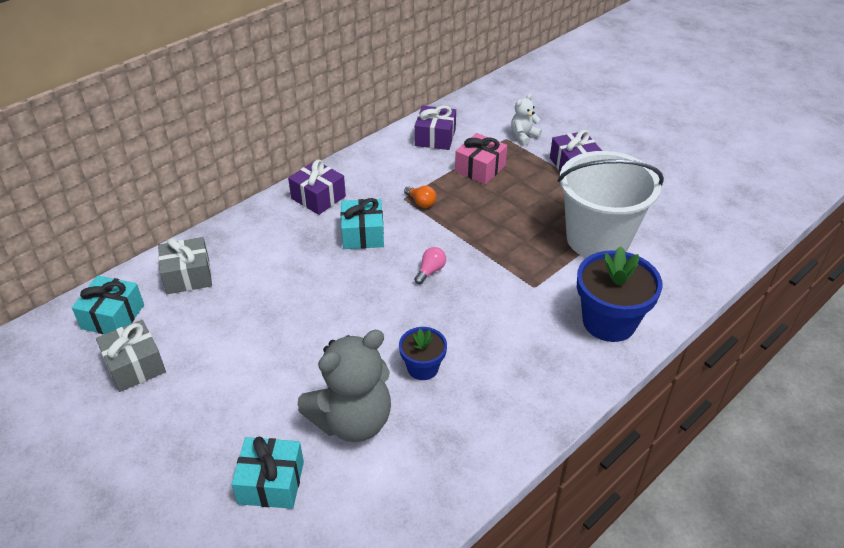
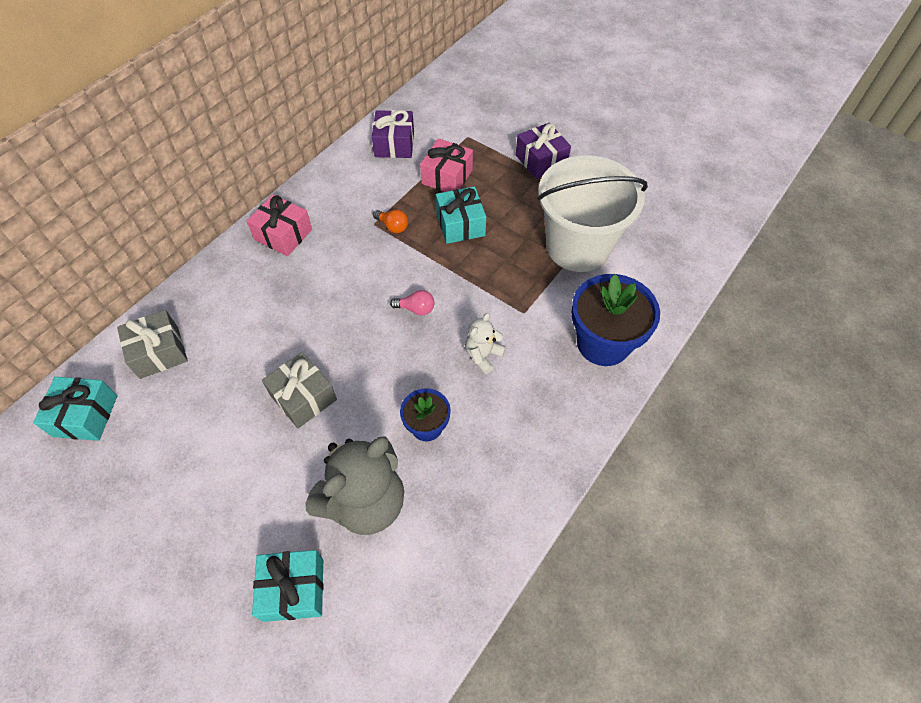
camera: 10 degrees left, 15 degrees up
grey gift [96,320,166,392] -> grey gift moved to [262,352,337,428]
purple gift [288,160,346,215] -> pink gift [247,195,312,256]
turquoise gift [341,198,384,249] -> turquoise gift moved to [436,186,486,244]
pink light bulb [414,247,446,284] -> pink light bulb turned 75 degrees clockwise [390,290,434,315]
white teddy bear [511,93,542,145] -> white teddy bear moved to [465,313,506,374]

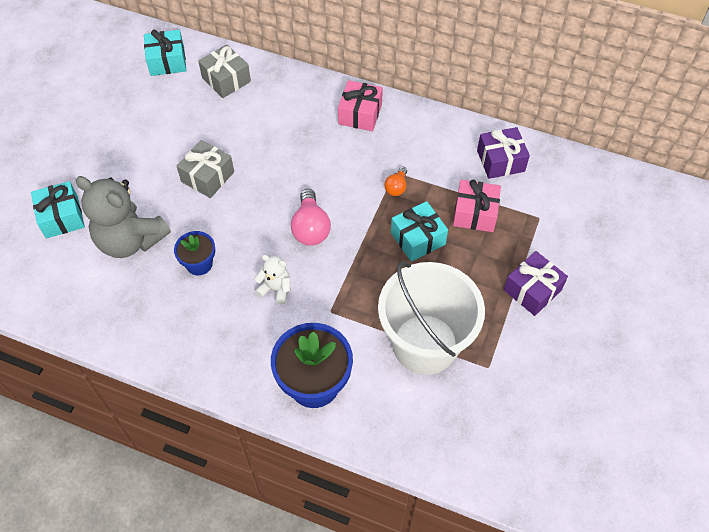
camera: 75 degrees right, 0 degrees up
pink light bulb [390,290,434,315] -> pink light bulb [291,189,331,246], size x1.75

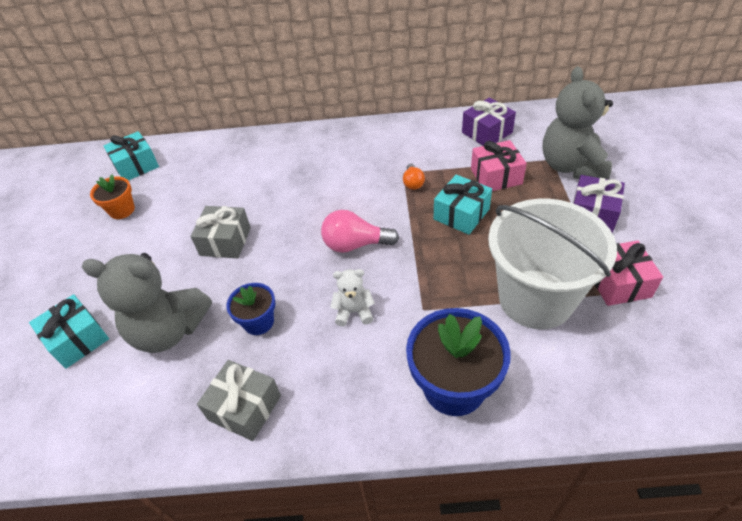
camera: 20 degrees left, 10 degrees down
grey gift [198,44,251,98] -> grey gift moved to [197,360,281,441]
pink light bulb [291,189,331,246] -> pink light bulb turned 120 degrees clockwise [321,210,399,253]
pink gift [338,80,383,131] -> pink gift moved to [595,240,663,306]
none -> orange flower pot [90,174,135,219]
none -> grey teddy bear [542,66,613,180]

